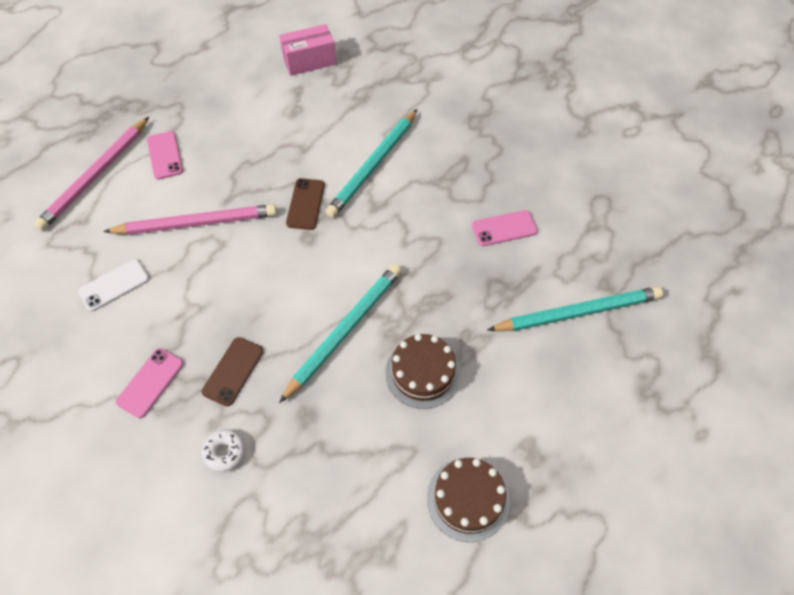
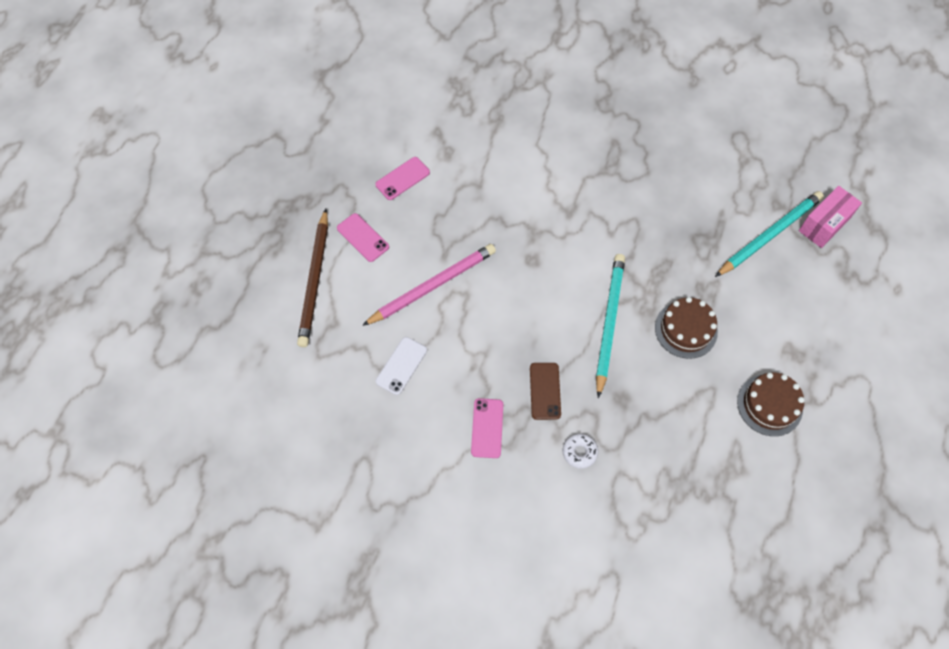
camera: 25 degrees left, 5 degrees up
pink pencil [34,117,149,231] -> brown pencil [297,209,328,347]
pink box [279,24,336,76] -> pink box moved to [799,186,862,248]
brown phone [286,178,325,230] -> none
turquoise pencil [325,109,417,218] -> none
pink phone [472,210,538,246] -> pink phone moved to [375,157,430,200]

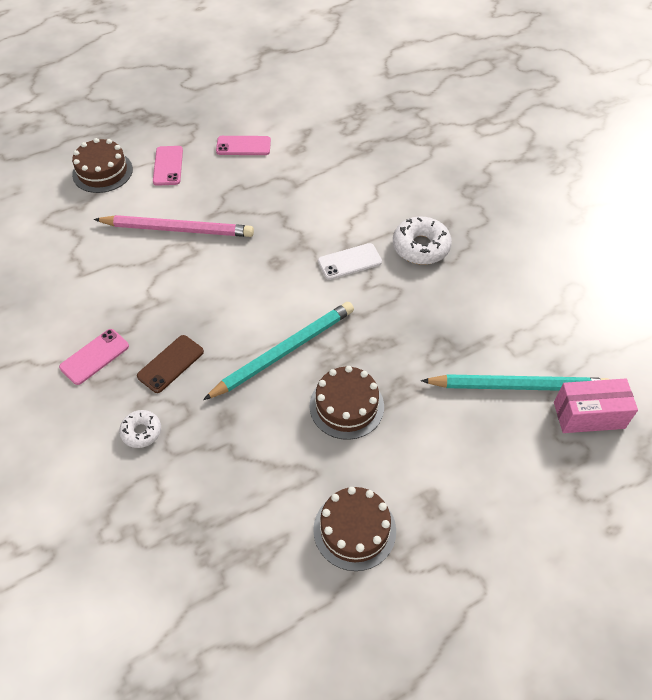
camera: 40 degrees right, 10 degrees down
brown pencil [297,209,328,347] -> brown cake [72,138,133,193]
white phone [376,337,427,395] -> white phone moved to [318,243,382,280]
none -> white donut [393,217,452,265]

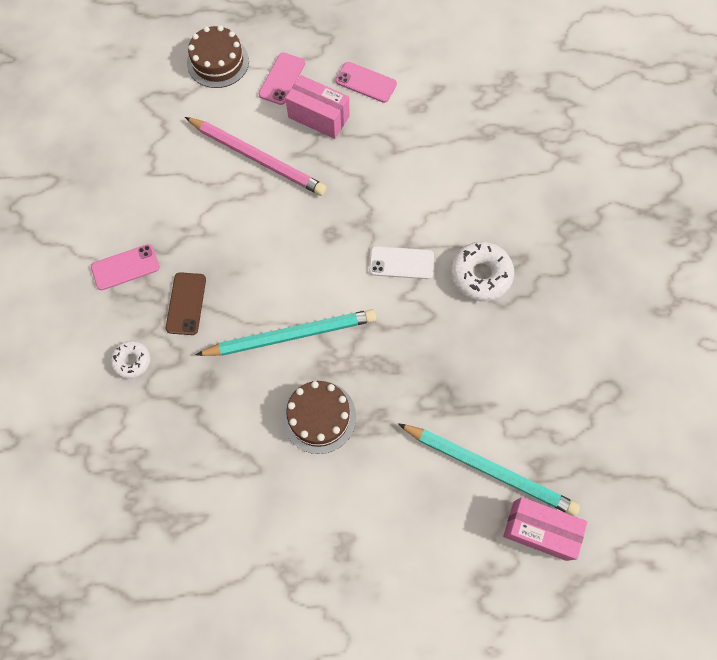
camera: 25 degrees right, 15 degrees up
brown phone [137,335,204,393] -> brown phone turned 60 degrees counterclockwise [166,272,206,335]
brown cake [313,487,396,571] -> none
none -> pink box [285,75,350,139]

